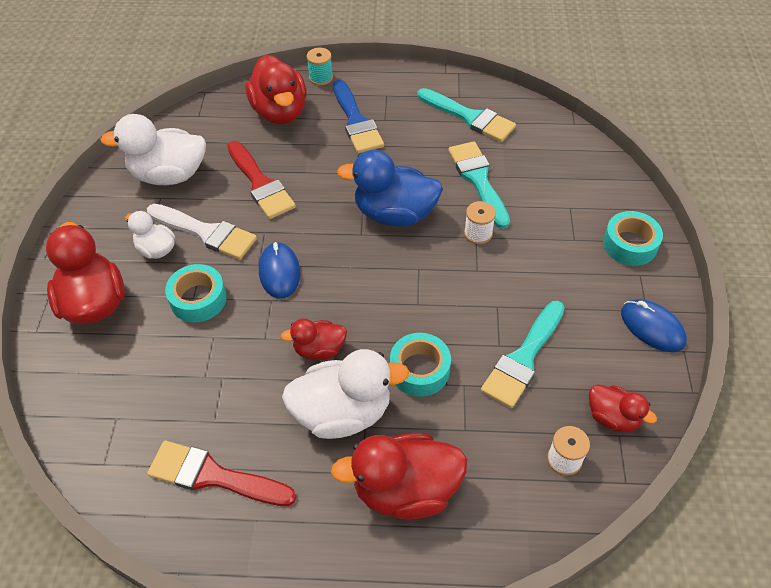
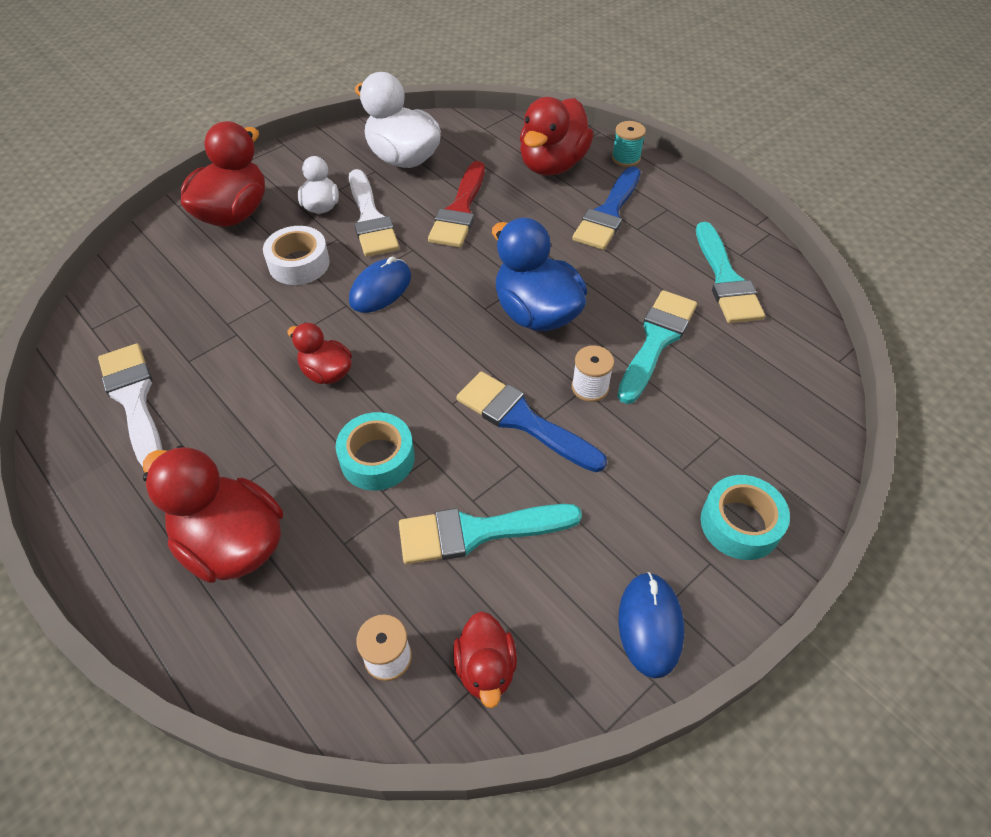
camera: 45 degrees right, 0 degrees up
red brush [147,440,296,506] -> white brush [98,344,163,467]
turquoise tape [165,264,227,322] -> white tape [263,226,330,285]
white duck [282,349,409,439] -> none
none -> blue brush [457,371,607,472]

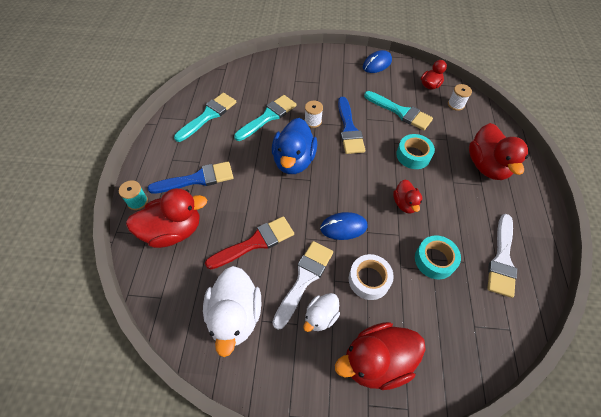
camera: 135 degrees left, 5 degrees up
turquoise brush [617,290,697,404] -> turquoise brush turned 150 degrees clockwise [234,95,297,141]
turquoise tape [701,475,790,560] -> turquoise tape moved to [415,235,461,279]

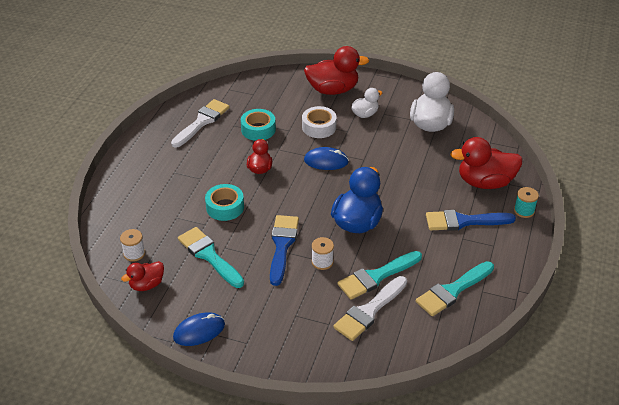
camera: 165 degrees left, 15 degrees down
red brush [205,216,294,270] -> none
white brush [272,241,333,330] -> white brush moved to [333,276,407,341]
red duck [469,123,528,180] -> none

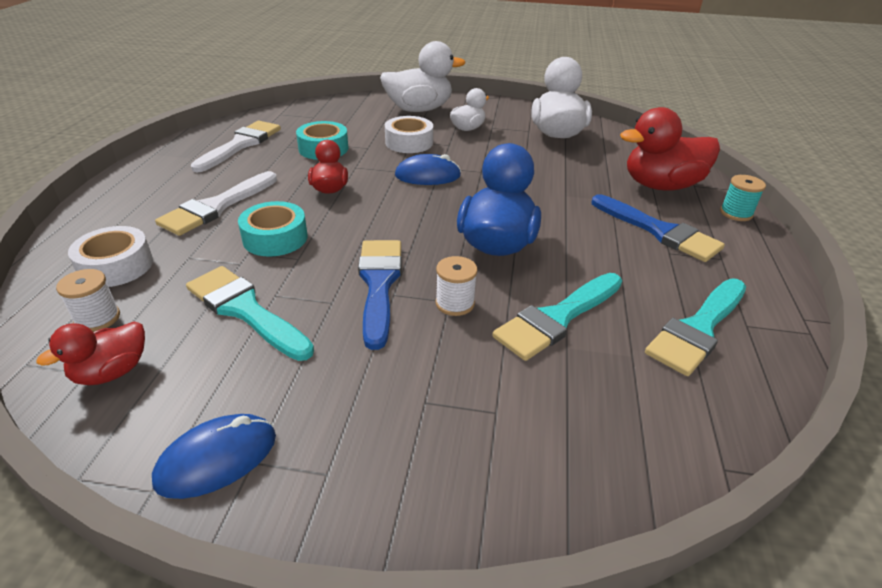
camera: 10 degrees left, 5 degrees down
red duck [304,46,369,95] -> white duck [380,41,465,112]
white brush [333,276,407,341] -> white brush moved to [155,171,277,236]
blue brush [426,210,516,231] -> blue brush turned 120 degrees counterclockwise [592,194,725,262]
none -> white tape [68,226,153,287]

